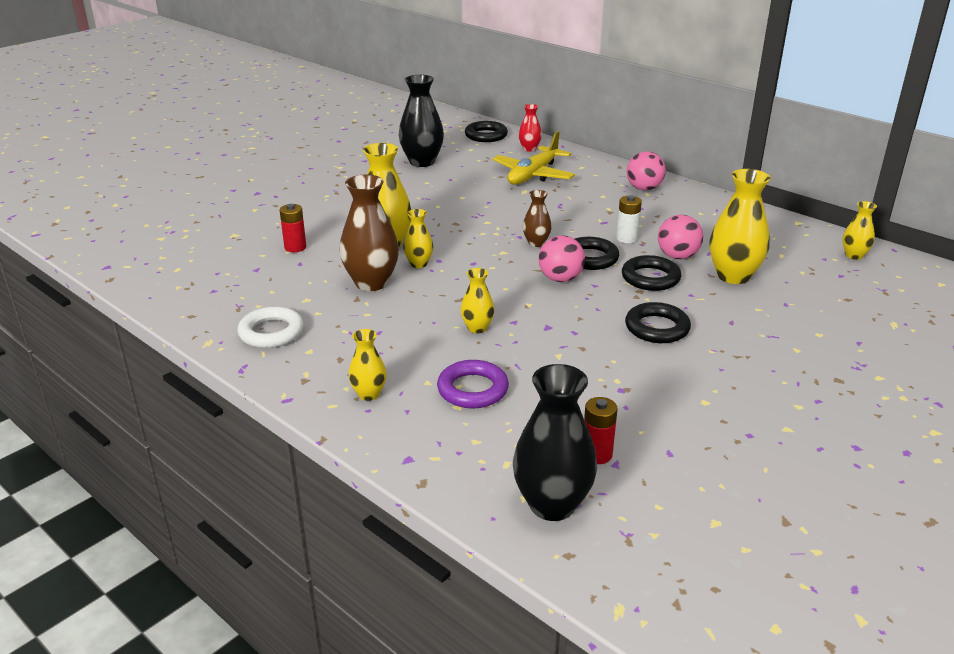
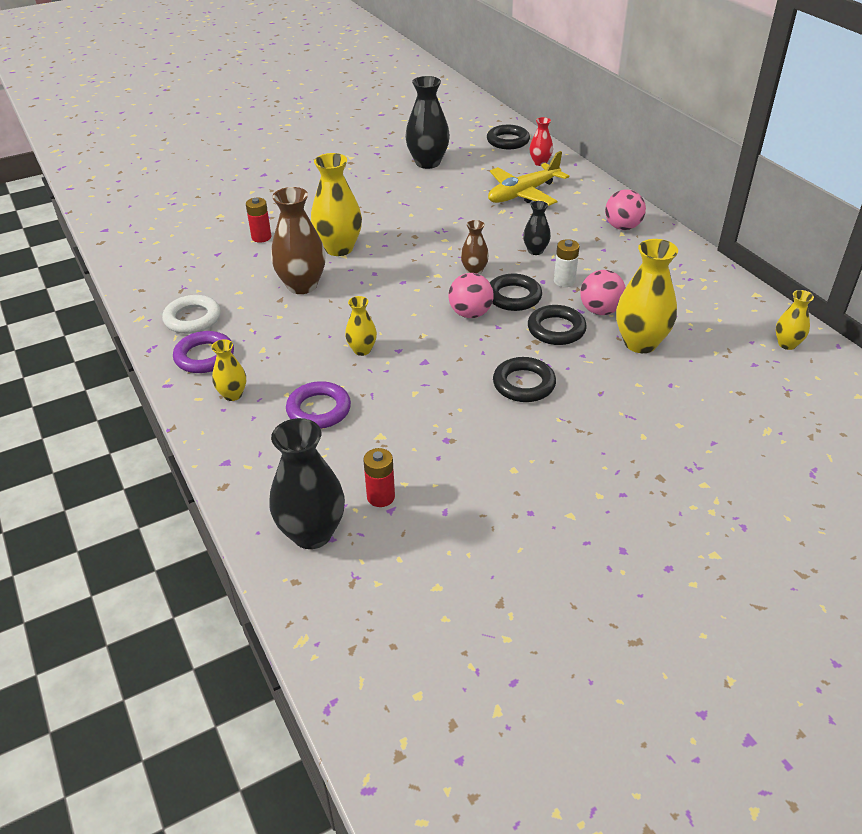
camera: 20 degrees right, 10 degrees up
yellow vase [403,209,433,268] -> none
none -> purple ring [173,331,234,373]
none -> black vase [523,201,551,255]

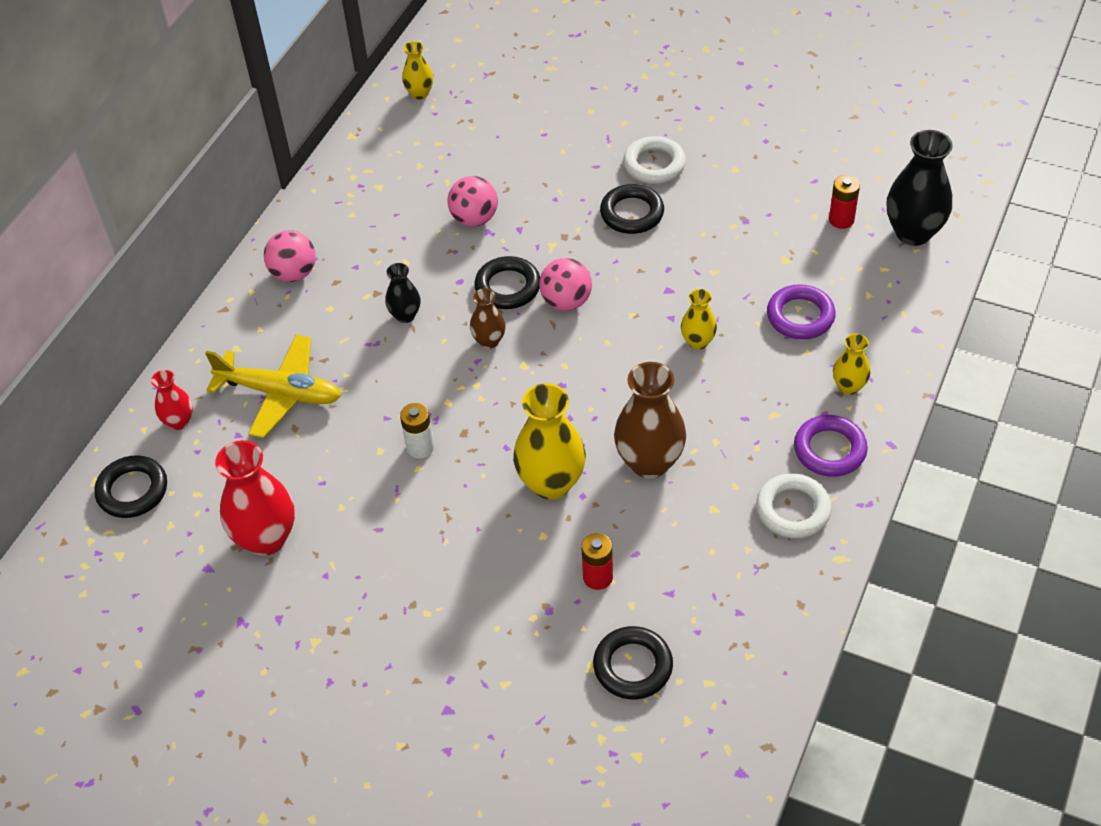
camera: 125 degrees left, 10 degrees up
black vase [405,76,450,169] -> red vase [215,440,295,556]
black ring [528,305,587,345] -> black ring moved to [593,626,673,699]
white battery [554,239,580,287] -> white battery moved to [400,403,434,458]
yellow vase [616,239,678,353] -> none
none -> white ring [623,136,686,184]

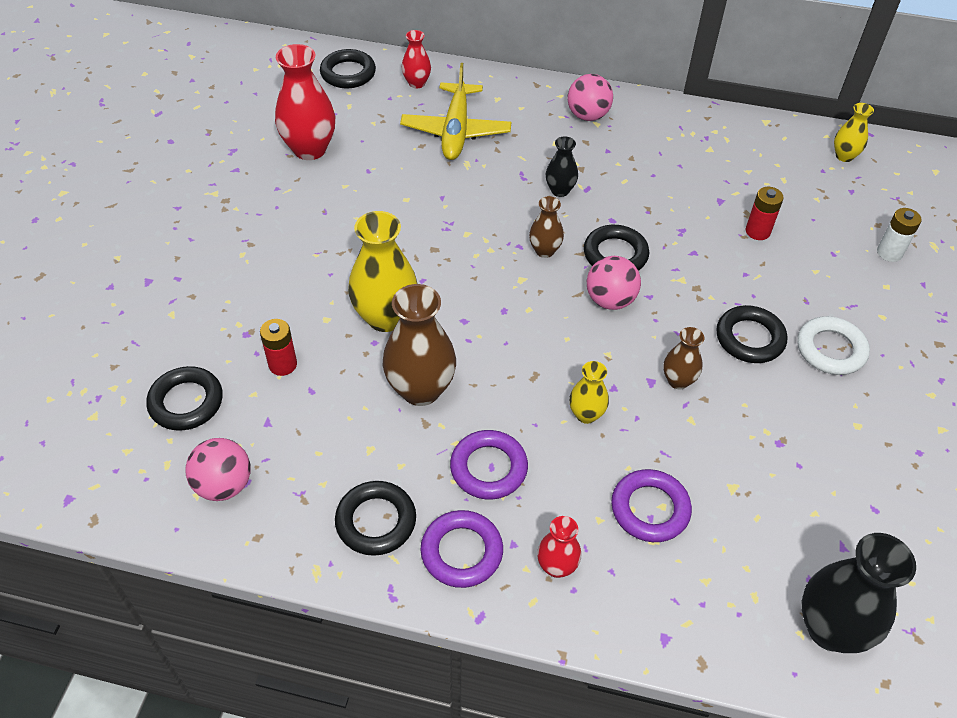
camera: 75 degrees right, 0 degrees up
white battery [400,403,434,458] -> white battery moved to [877,208,921,262]
pink ball [447,176,498,227] -> pink ball moved to [185,438,250,501]
white ring [756,473,832,538] -> black ring [335,481,416,556]
red battery [829,175,860,229] -> red battery moved to [746,187,784,240]
yellow vase [833,333,870,395] -> red vase [537,516,581,578]
none -> purple ring [450,430,528,499]
none -> brown vase [663,327,704,389]

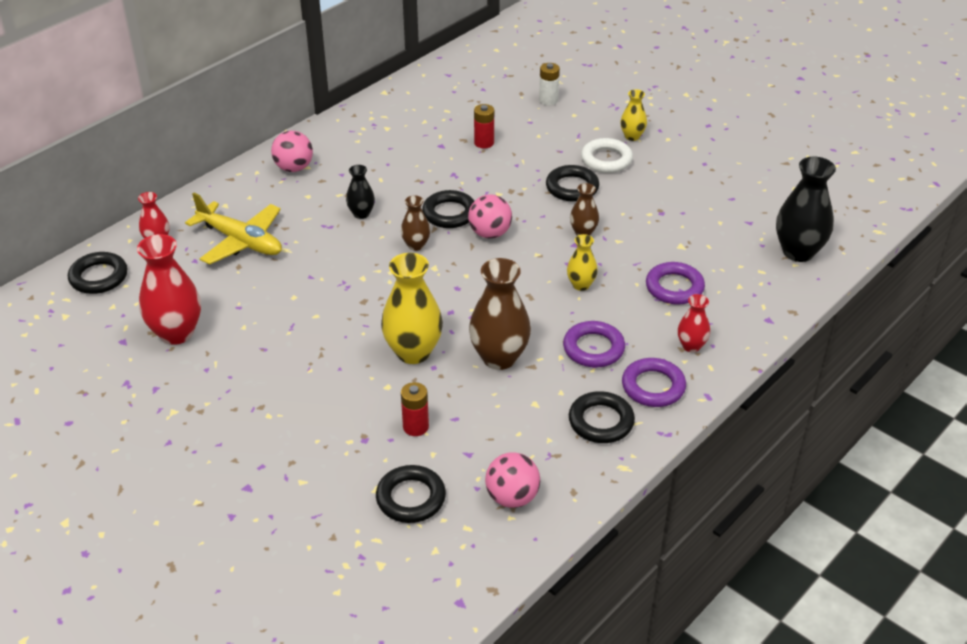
camera: 60 degrees left, 10 degrees down
yellow vase [834,103,874,162] -> yellow vase moved to [620,89,647,141]

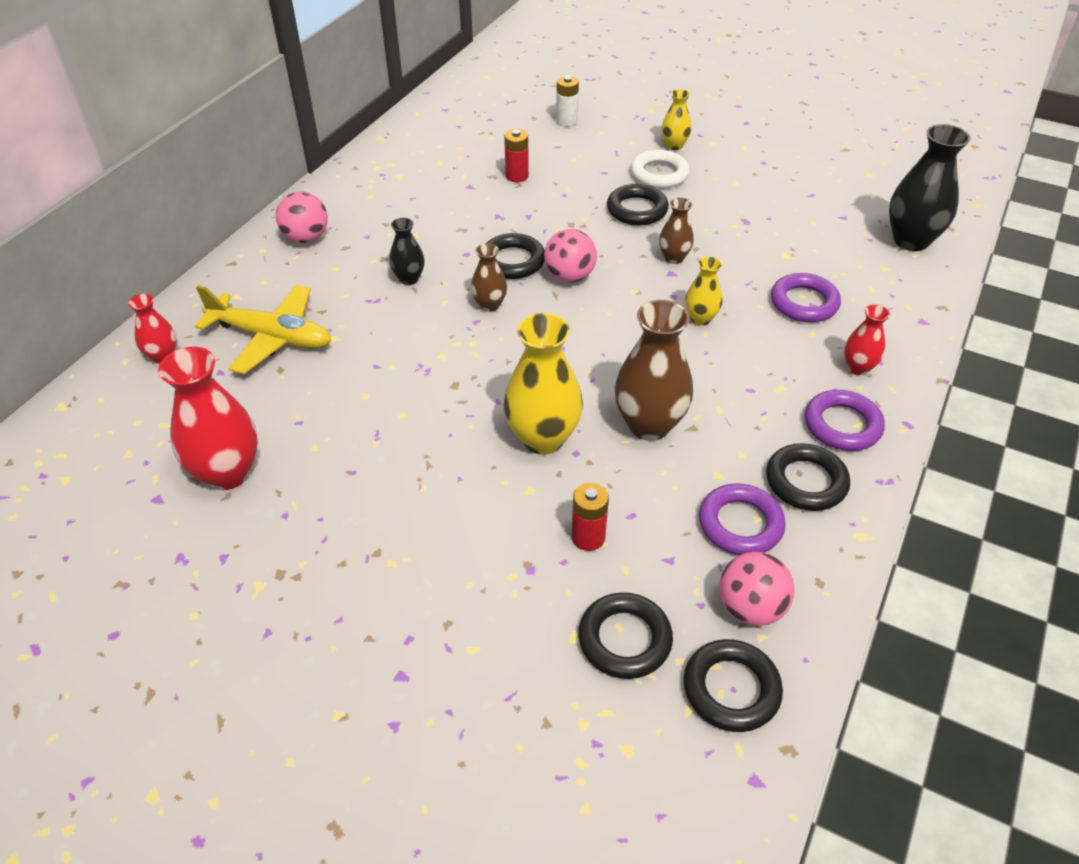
camera: 15 degrees left, 5 degrees up
black ring [68,252,127,294] -> black ring moved to [683,639,783,732]
purple ring [563,321,625,368] -> purple ring moved to [699,483,786,555]

